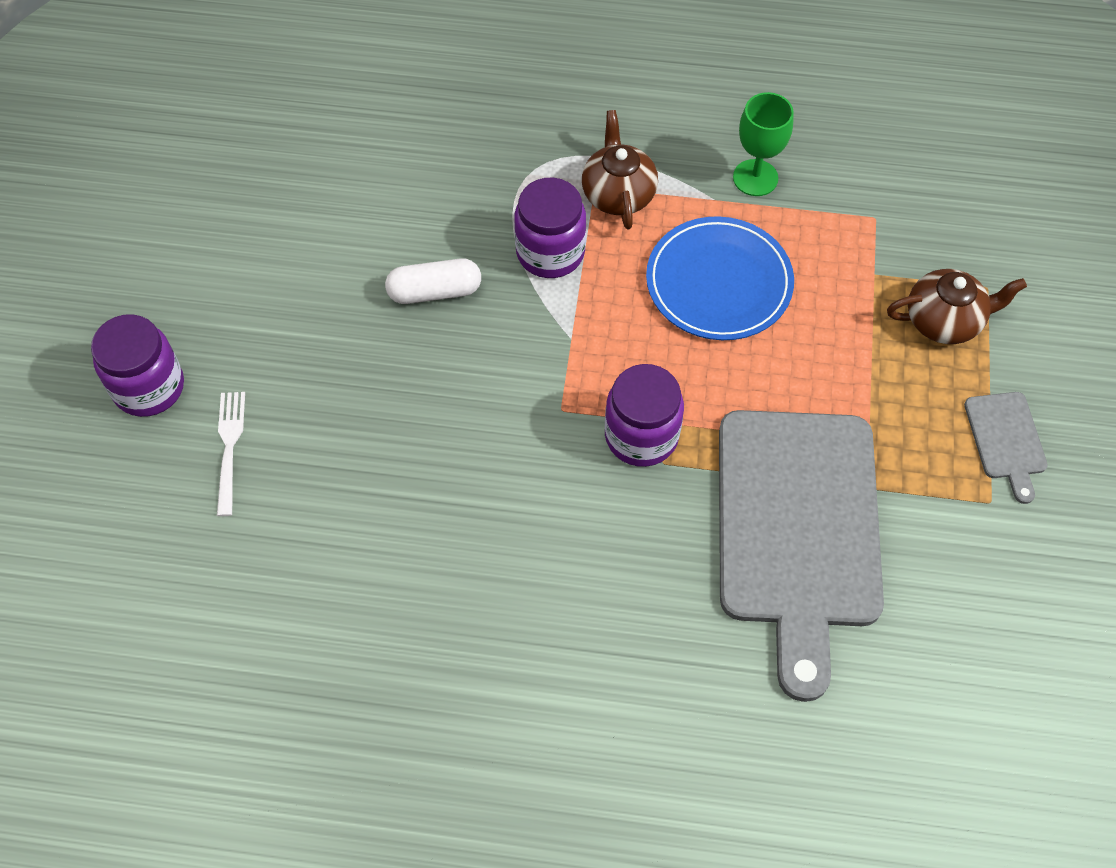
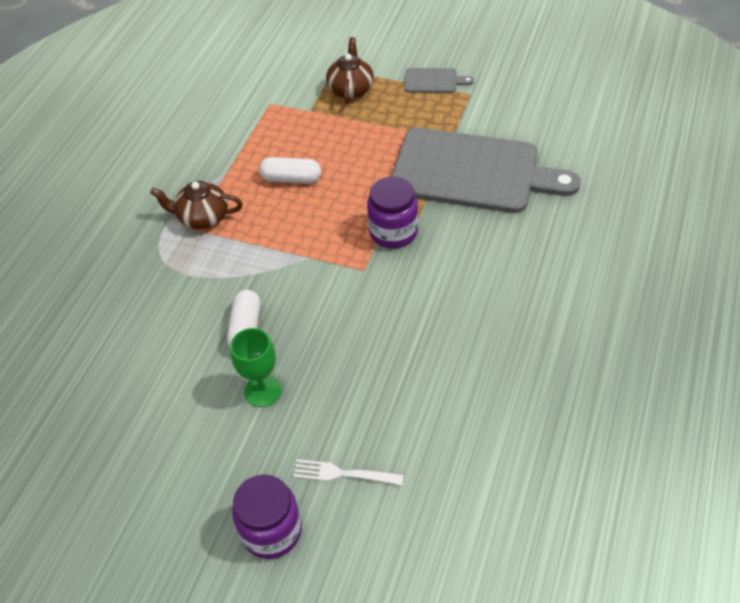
camera: 75 degrees left, 10 degrees down
purple jar [514,178,586,278] -> none
blue plate [646,216,794,340] -> white capsule [259,157,321,184]
green goblet [733,92,794,196] -> green goblet moved to [230,328,281,407]

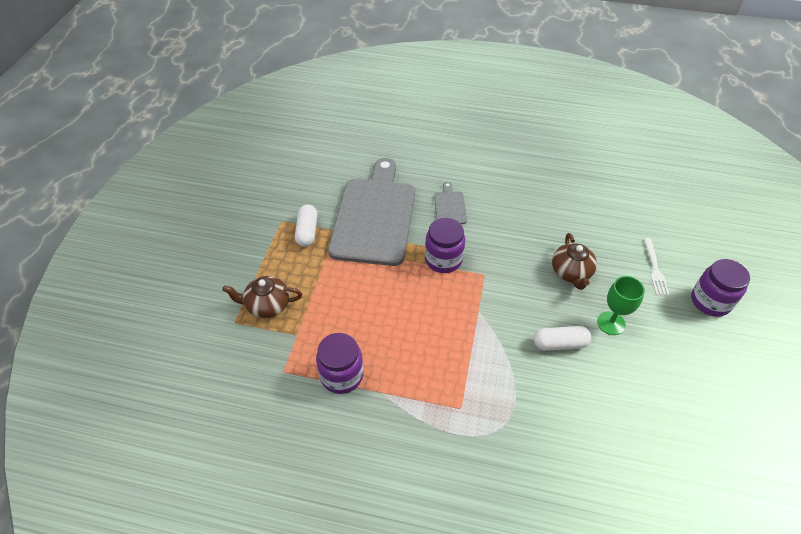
camera: 100 degrees left, 0 degrees up
brown teapot [150,181,243,229] -> brown teapot moved to [552,233,597,290]
white capsule [259,157,321,184] -> white capsule moved to [295,204,318,247]
grey cutting board [405,68,474,93] -> grey cutting board moved to [434,182,467,224]
none -> purple jar [316,333,363,394]

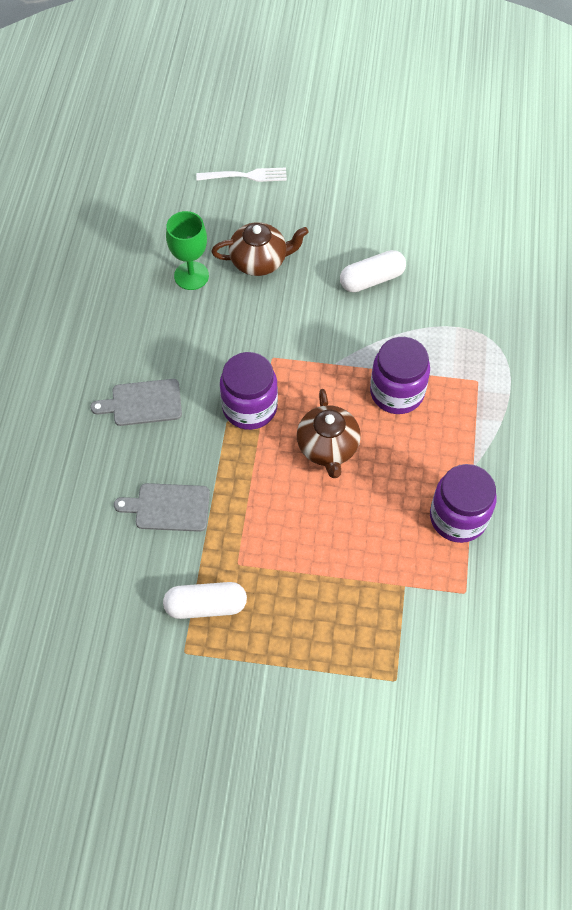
camera: 95 degrees left, 10 degrees up
brown teapot [222,276,302,318] -> brown teapot moved to [297,389,361,478]
grey cutting board [328,158,415,266] -> grey cutting board [114,483,210,532], size x0.41
white capsule [533,326,592,351] -> white capsule turned 75 degrees clockwise [340,250,406,292]
green goblet [597,276,645,335] -> green goblet moved to [166,211,209,290]
purple jar [691,259,750,317] -> purple jar moved to [370,337,430,414]

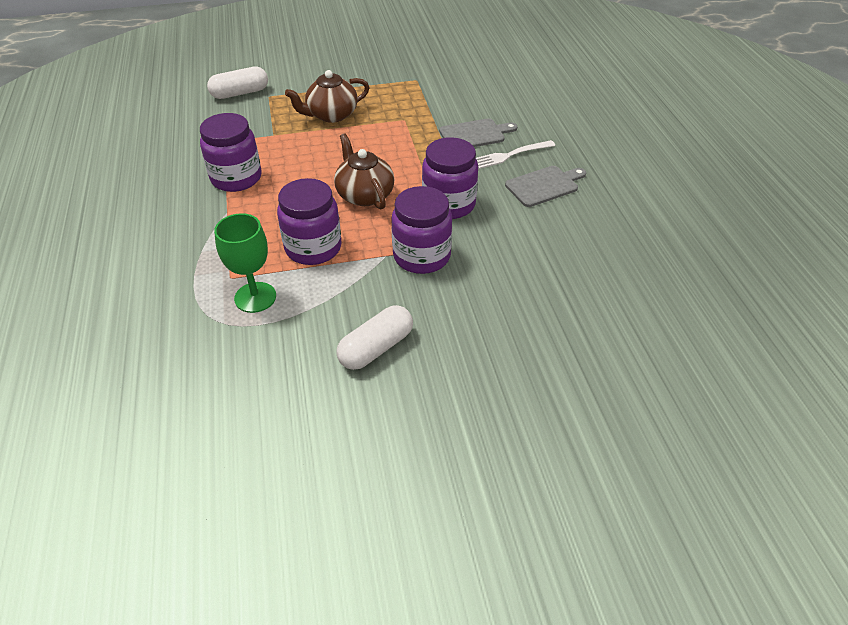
camera: 160 degrees right, 15 degrees down
white capsule [163,582,247,619] -> white capsule moved to [207,66,268,99]
green goblet [166,211,209,290] -> green goblet moved to [214,213,276,313]
white fork [196,168,287,182] -> white fork moved to [476,140,555,169]
brown teapot [211,222,309,276] -> brown teapot moved to [285,70,369,123]
none -> purple jar [391,186,452,274]

